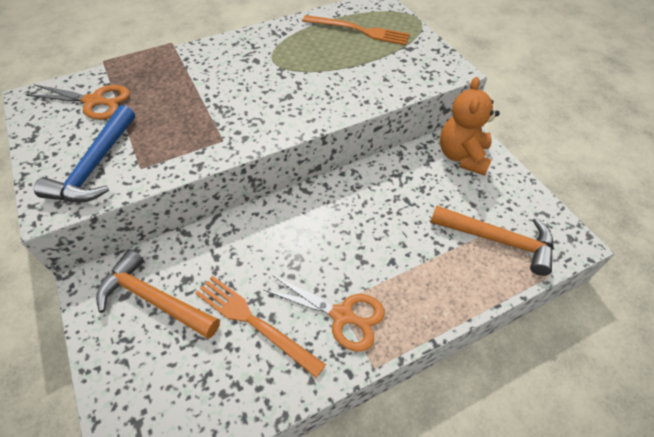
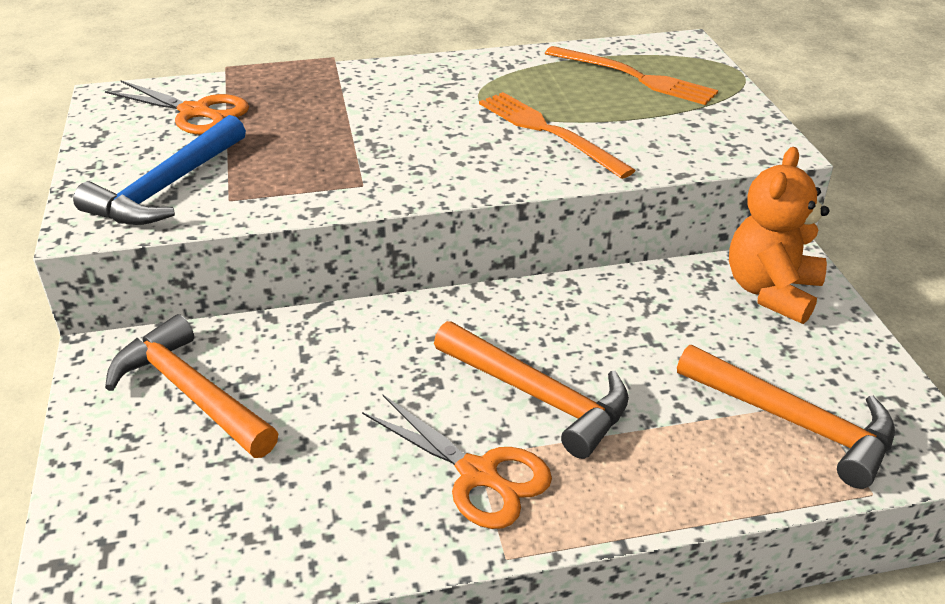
camera: 15 degrees right, 15 degrees down
orange fork [195,276,326,378] -> orange fork moved to [479,92,636,179]
none -> orange hammer [434,321,629,459]

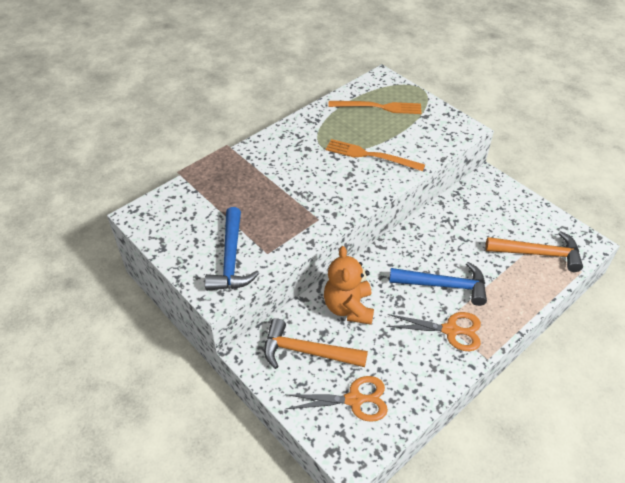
camera: 30 degrees left, 10 degrees up
orange scissors [105,80,249,135] -> orange scissors moved to [285,376,388,422]
orange hammer [434,321,629,459] -> blue hammer [389,262,487,306]
orange teddy bear [729,147,829,324] -> orange teddy bear moved to [324,246,374,325]

